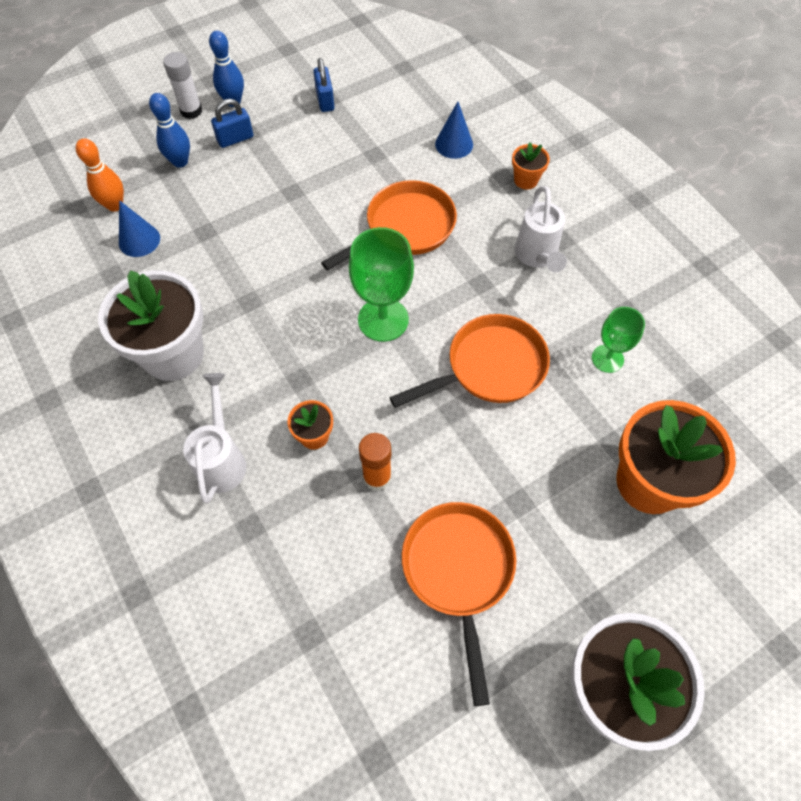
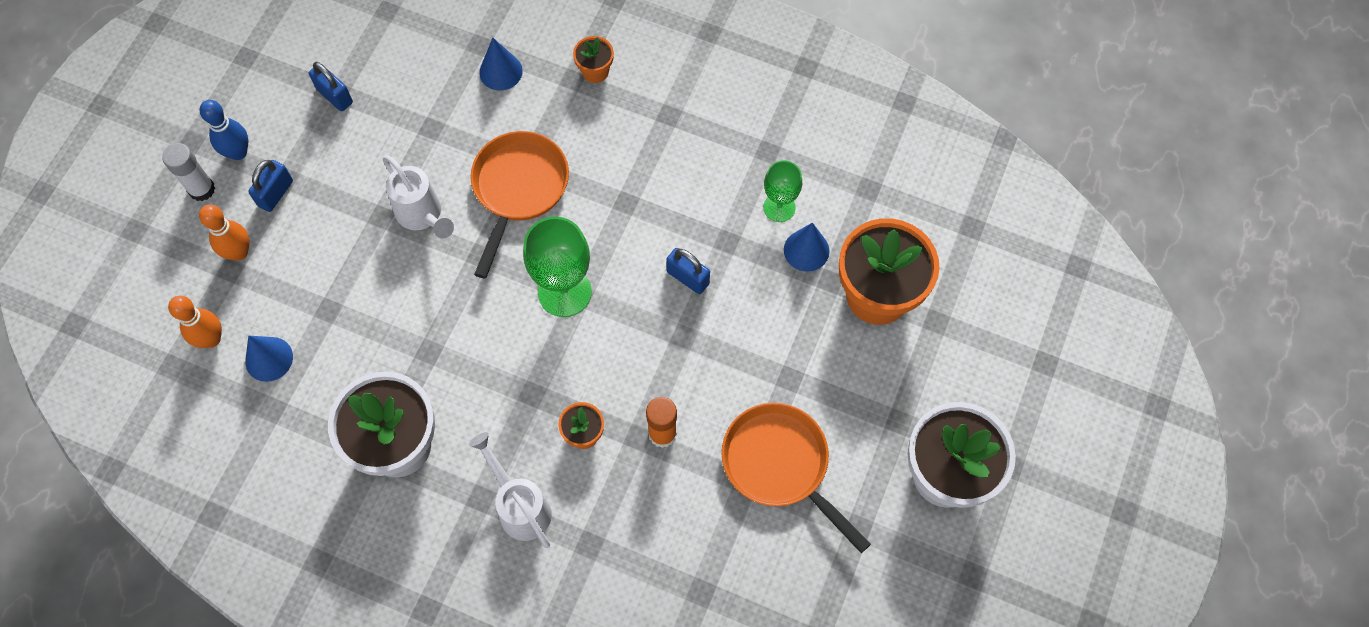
camera: 35 degrees left, 5 degrees up
blue bowling pin [149,93,190,168] -> orange bowling pin [199,204,250,261]
orange pan [389,314,550,408] -> blue padlock [666,248,710,294]
white watering can [515,186,567,273] -> white watering can moved to [383,156,454,238]
none -> blue cone [784,223,830,272]

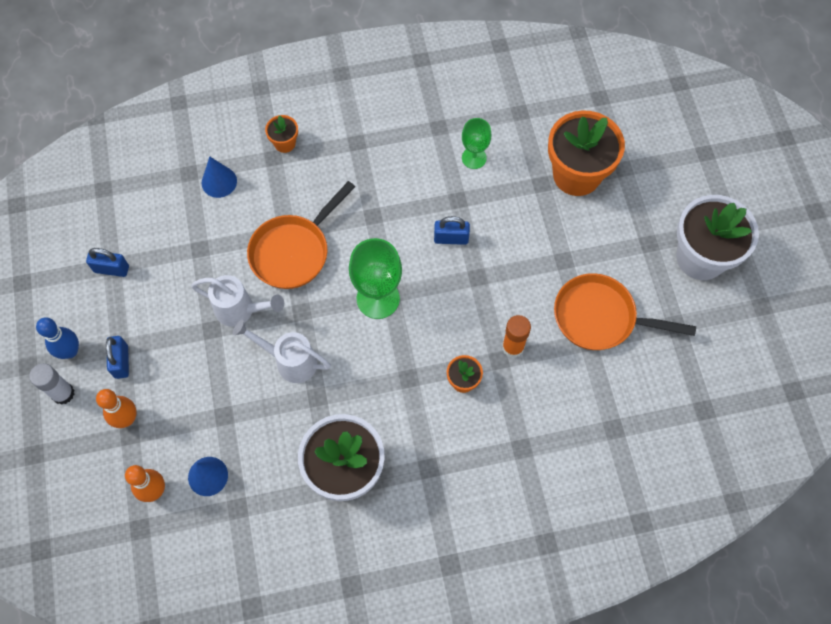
camera: 35 degrees left, 0 degrees up
white watering can [469,432,552,548] -> white watering can moved to [233,320,331,383]
orange pan [470,131,569,278] -> orange pan turned 120 degrees counterclockwise [247,181,355,289]
blue cone [784,223,830,272] -> none

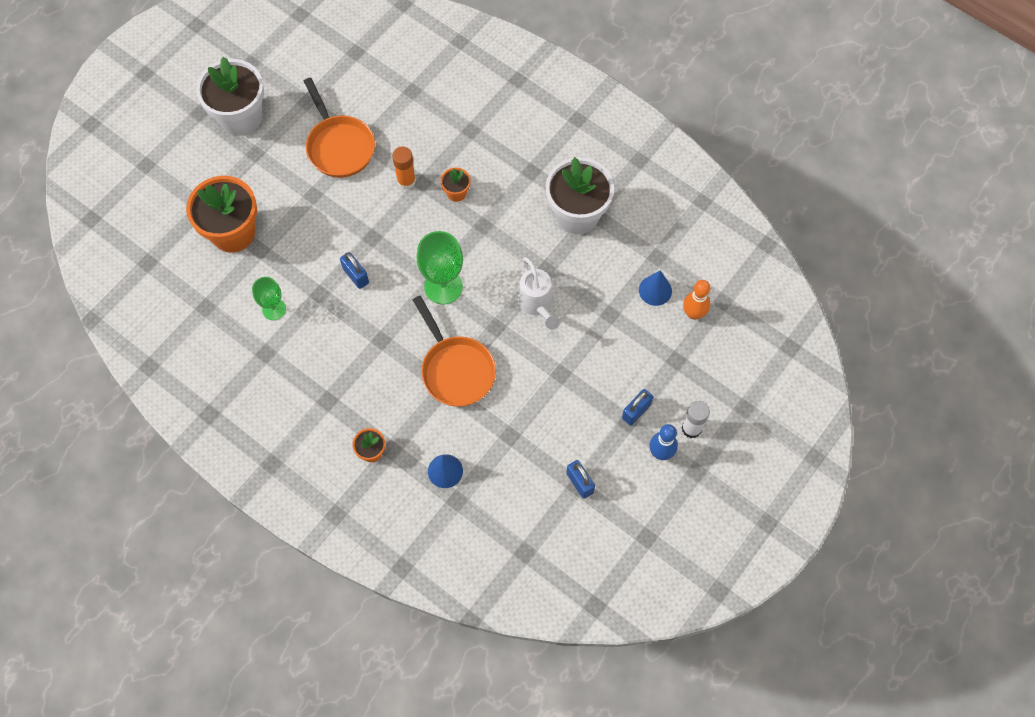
camera: 130 degrees left, 0 degrees up
orange bowling pin [96,389,137,428] -> none
white watering can [191,275,284,327] -> none
orange pan [247,181,355,289] -> orange pan turned 60 degrees clockwise [413,296,496,407]

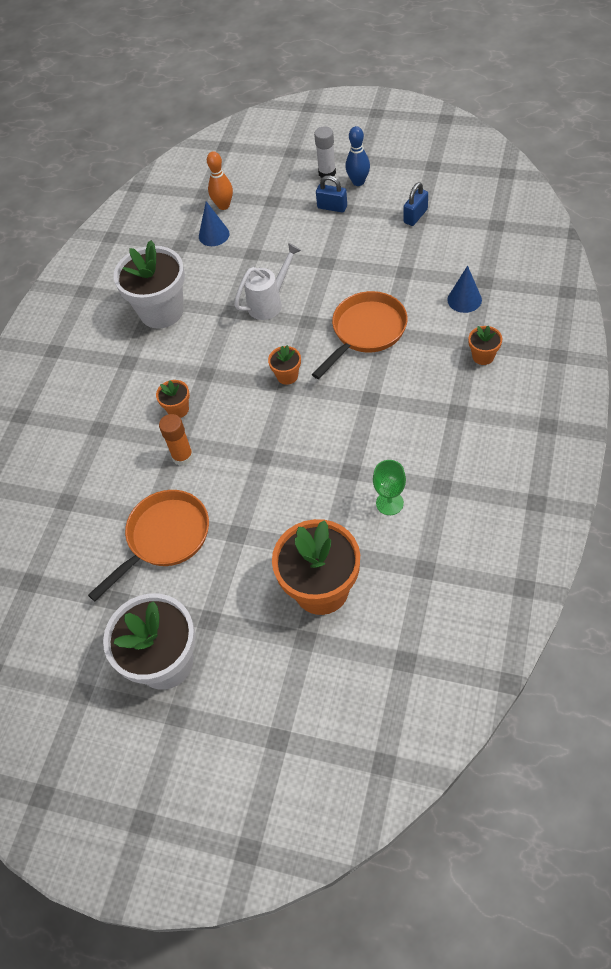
camera: 105 degrees left, 10 degrees down
blue padlock [340,252,369,289] -> none
green goblet [416,231,463,305] -> orange flower pot [268,345,301,385]

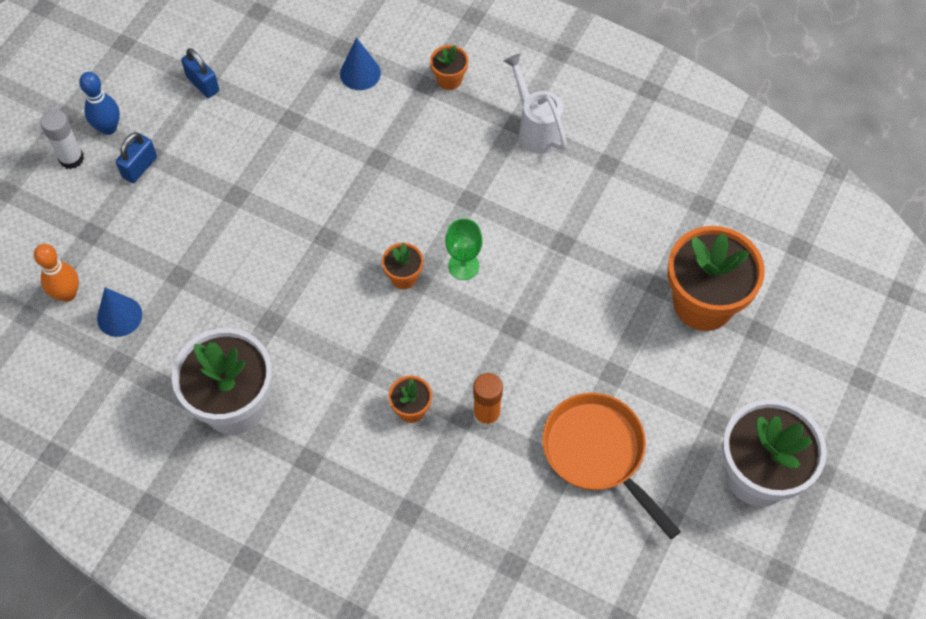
camera: 85 degrees left, 5 degrees up
white watering can [234,243,301,320] -> white watering can moved to [503,54,567,154]
orange pan [312,291,408,379] -> none
green goblet [373,460,406,515] -> green goblet moved to [445,218,483,280]

